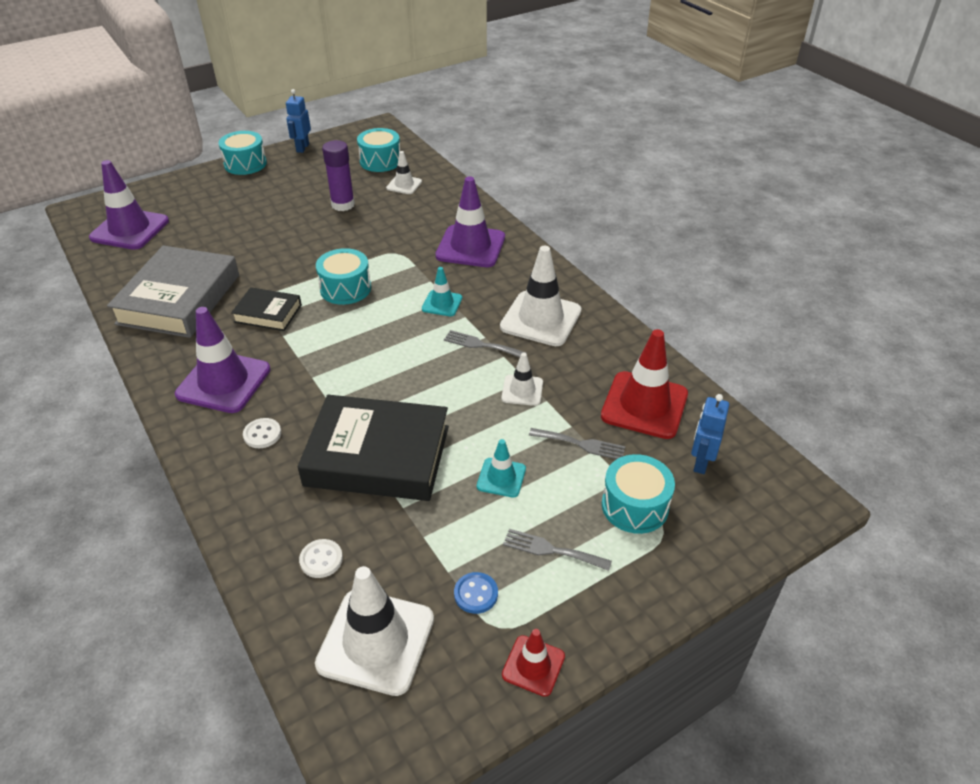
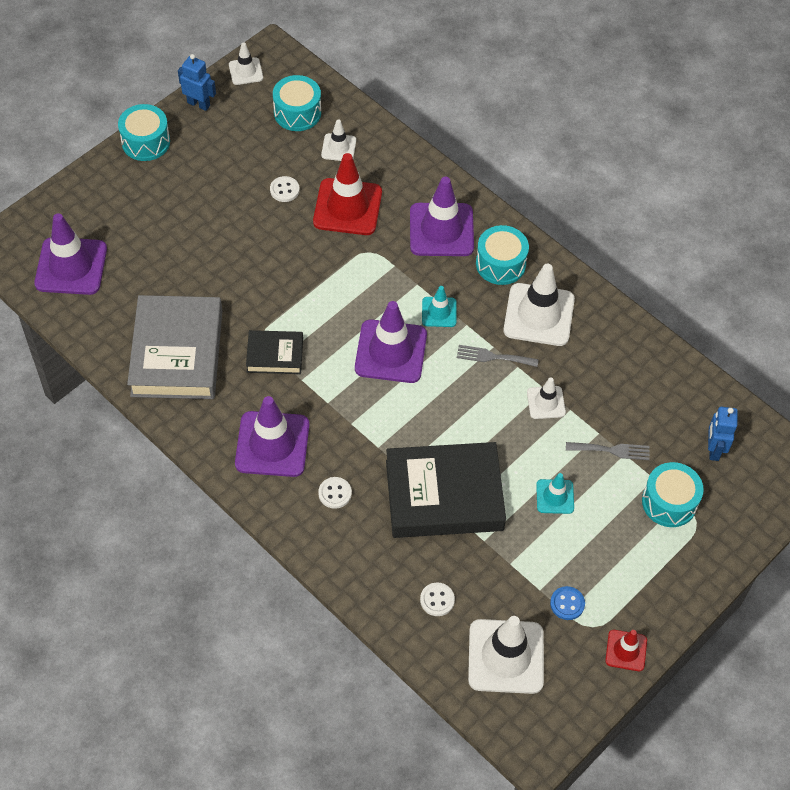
camera: 15 degrees left, 15 degrees up
blue robot [286,89,311,153] -> blue robot turned 120 degrees clockwise [178,54,216,111]
turquoise drum [316,248,371,305] -> turquoise drum moved to [476,225,529,285]
purple glue stick [322,140,355,211] -> white button [270,176,300,202]
grey fork [503,529,612,571] -> none
red traffic cone [601,329,688,439] -> red traffic cone moved to [313,153,382,235]
none -> white traffic cone [229,42,263,85]
none -> purple traffic cone [355,301,427,383]

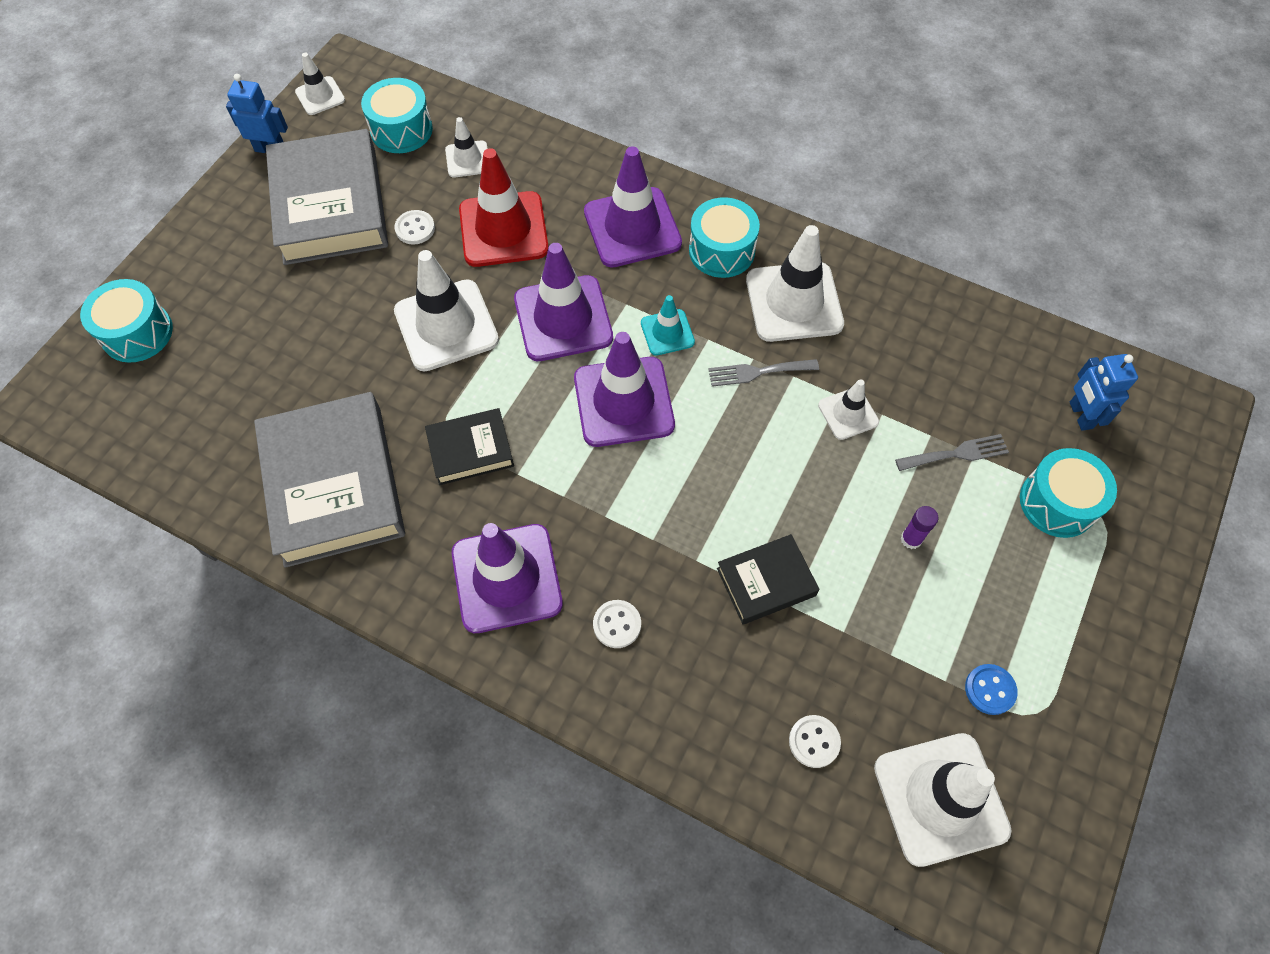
camera: 15 degrees left, 5 degrees up
purple traffic cone [34,213,107,295] -> purple traffic cone moved to [514,243,613,361]
turquoise drum [118,104,170,161] -> turquoise drum moved to [80,279,173,363]
black book [386,442,506,538] -> black book [717,534,819,625], size x0.51
turquoise traffic cone [536,473,574,514] -> purple glue stick [901,506,939,549]
red traffic cone [605,630,647,671] -> none
none -> grey book [266,129,388,265]
none -> white traffic cone [394,250,499,372]

